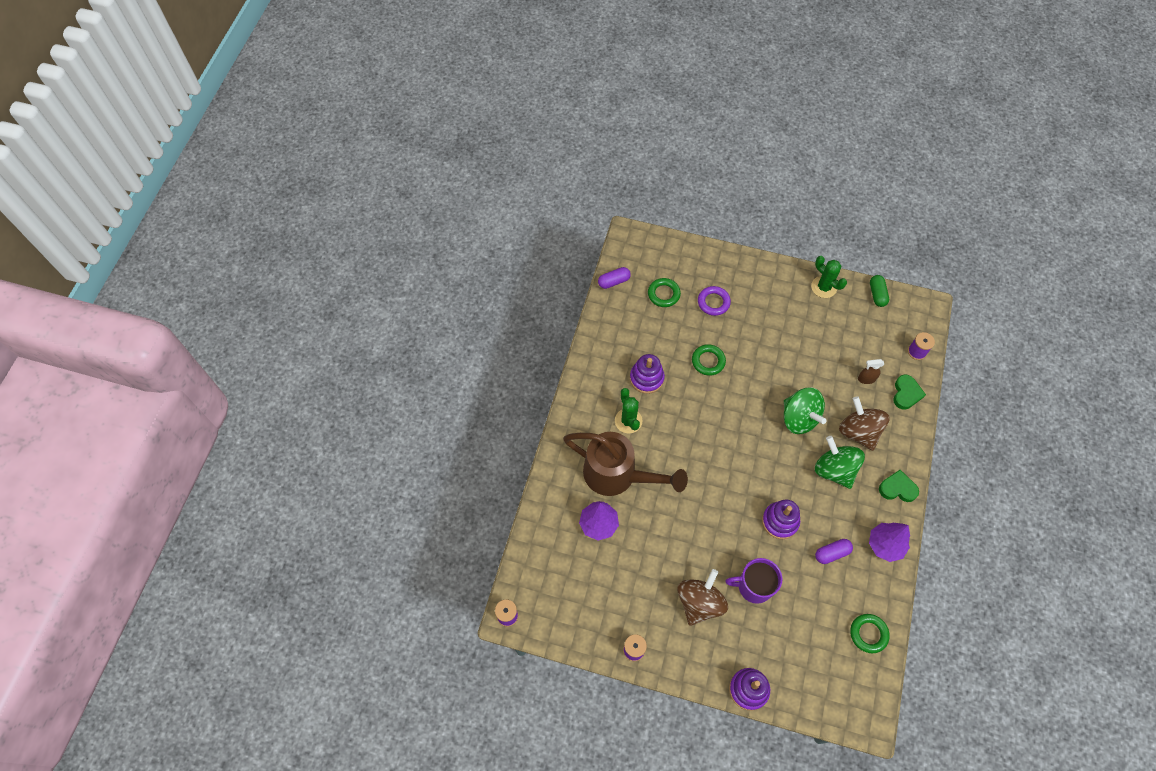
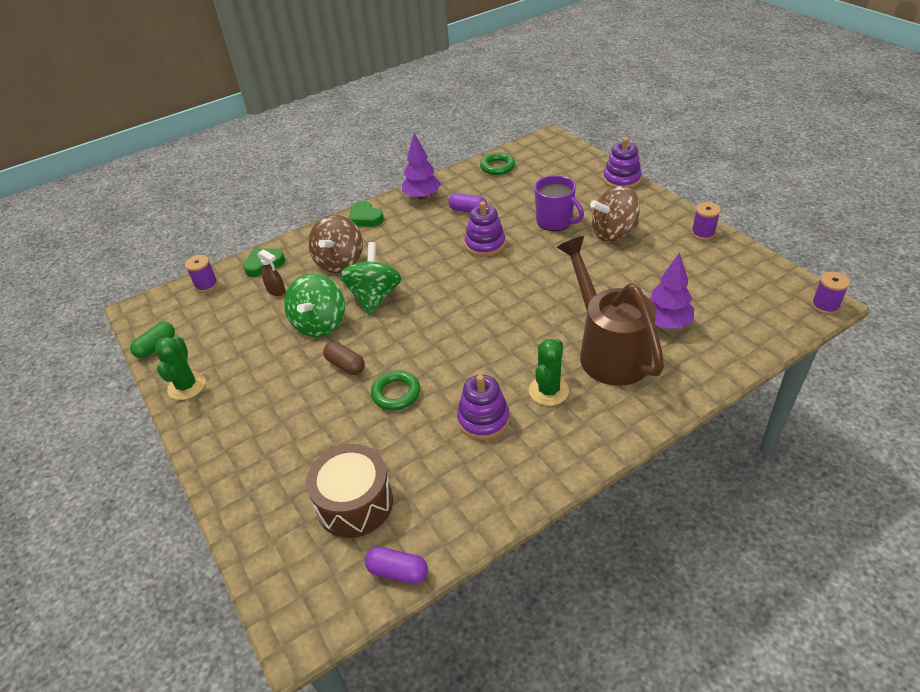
camera: 135 degrees left, 20 degrees down
green ring [648,278,681,307] -> brown drum [306,444,393,538]
purple ring [698,286,731,316] -> none
green spinning top [815,436,865,489] -> green spinning top moved to [284,273,345,337]
none -> brown capsule [323,342,365,375]

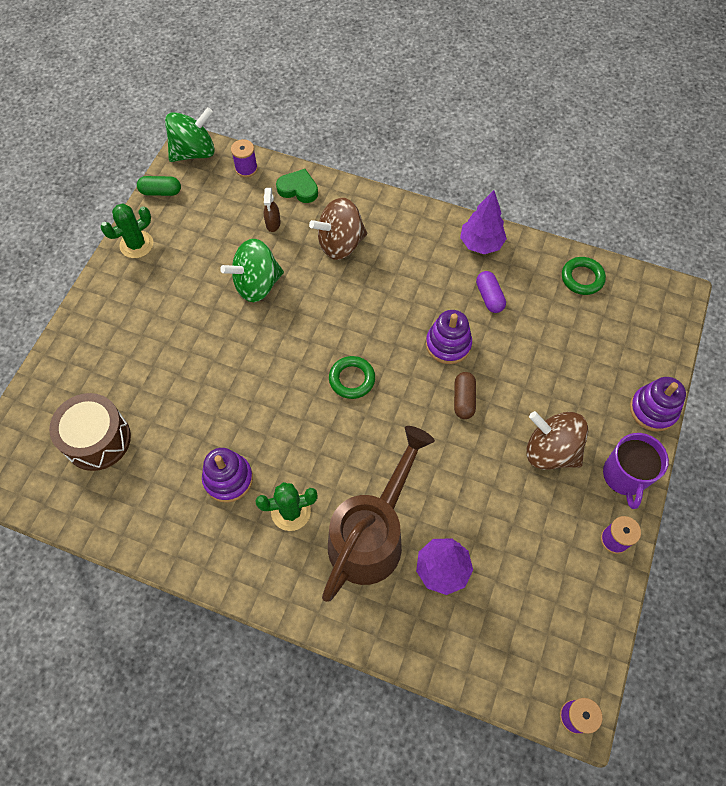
camera: 50 degrees right, 20 degrees up
brown capsule [323,342,365,375] -> brown capsule moved to [454,372,476,419]
green spinning top [340,242,402,315] -> green spinning top moved to [165,107,215,162]
green heart [349,201,384,227] -> none
purple capsule [365,547,428,584] -> none
green ring [371,370,420,410] -> green ring moved to [329,356,375,399]
purple mug [534,175,584,231] -> purple mug moved to [603,433,669,509]

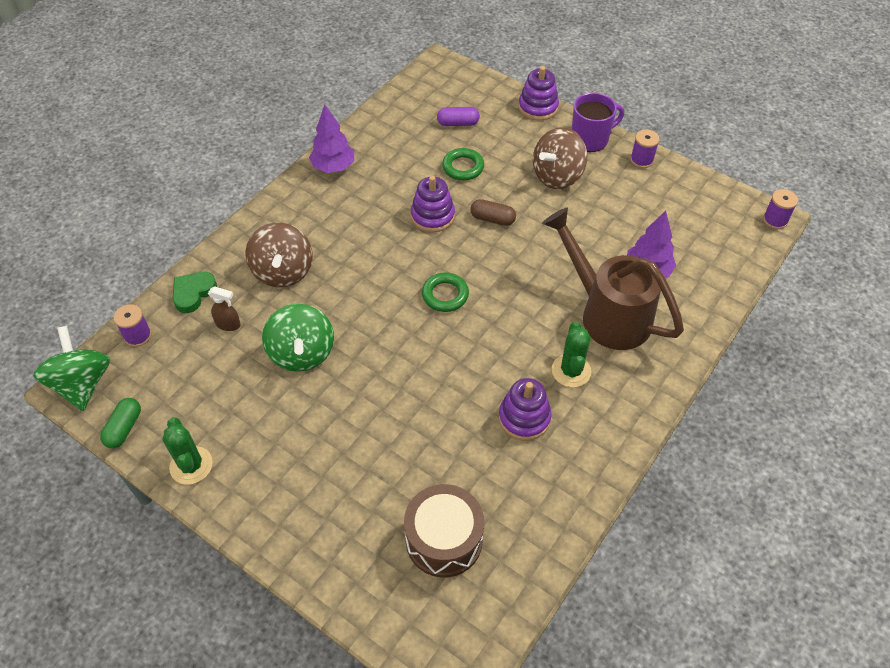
camera: 75 degrees left, 10 degrees down
purple capsule [476,271,506,313] -> purple capsule moved to [437,107,480,126]
green ring [562,257,606,295] -> green ring moved to [442,148,484,180]
purple mug [603,433,669,509] -> purple mug turned 45 degrees counterclockwise [572,93,624,152]

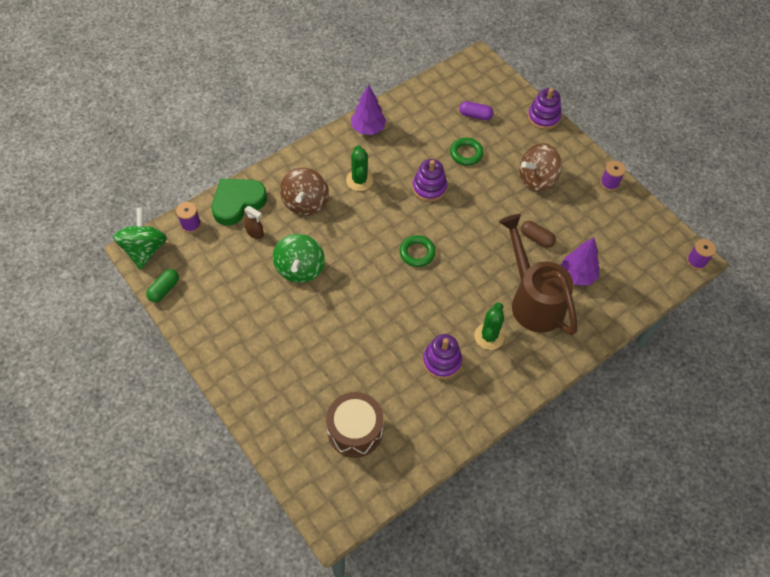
camera: 15 degrees right, 5 degrees up
green cactus [163,417,213,485] -> green cactus moved to [346,145,373,191]
green heart [173,272,217,313] -> green heart [212,179,267,226], size x1.60
brown capsule [470,199,516,226] -> brown capsule moved to [521,221,556,248]
purple mug [572,93,624,152] -> none

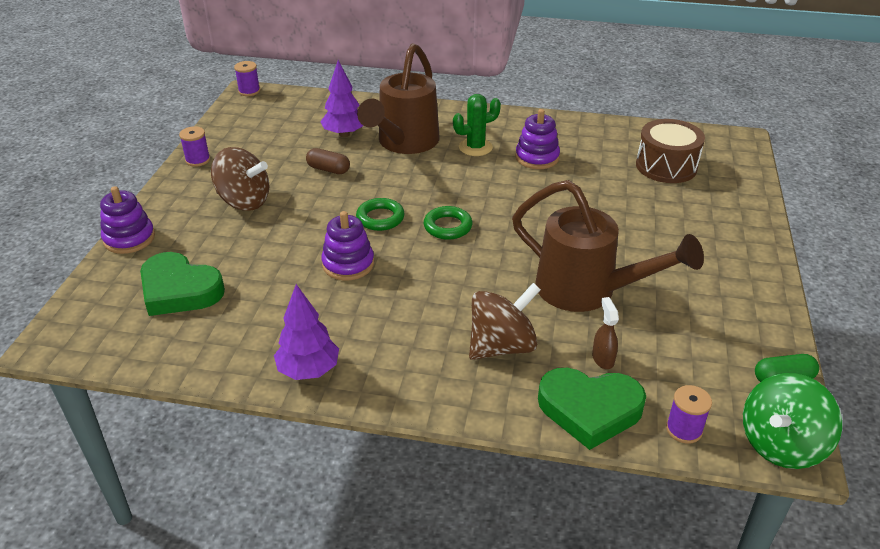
camera: 130 degrees left, 20 degrees down
green spinning top [273,234,325,283] -> brown watering can [512,180,704,312]
green cactus [346,145,373,191] -> none
green ring [450,138,484,166] -> green ring moved to [356,198,405,231]
purple capsule [459,101,493,120] -> green heart [140,252,225,316]
brown capsule [521,221,556,248] -> brown capsule turned 60 degrees counterclockwise [306,148,350,174]

